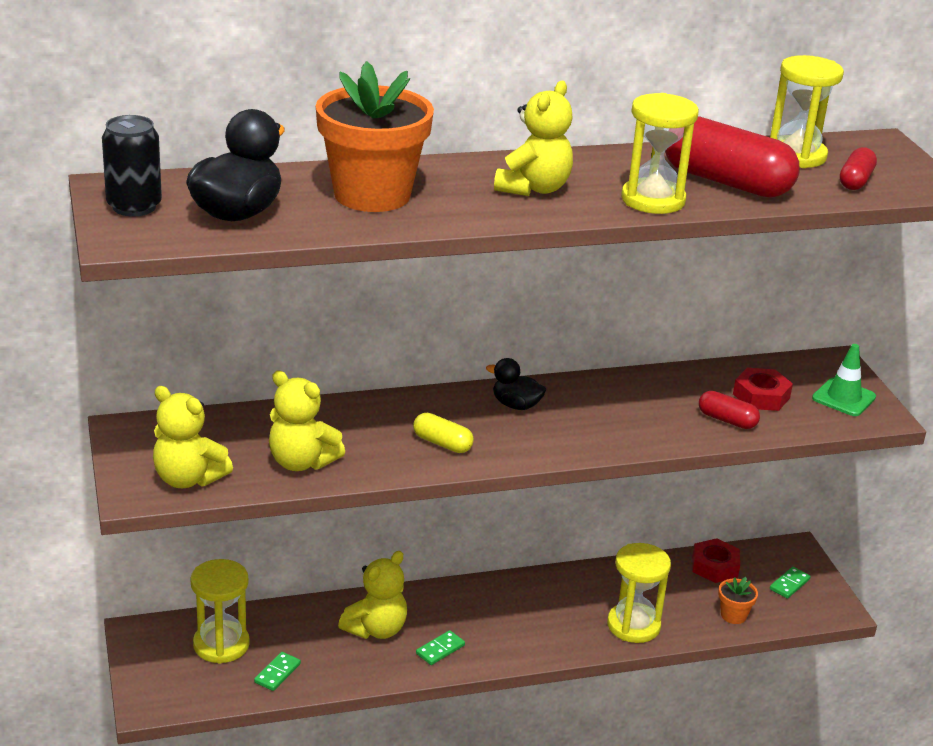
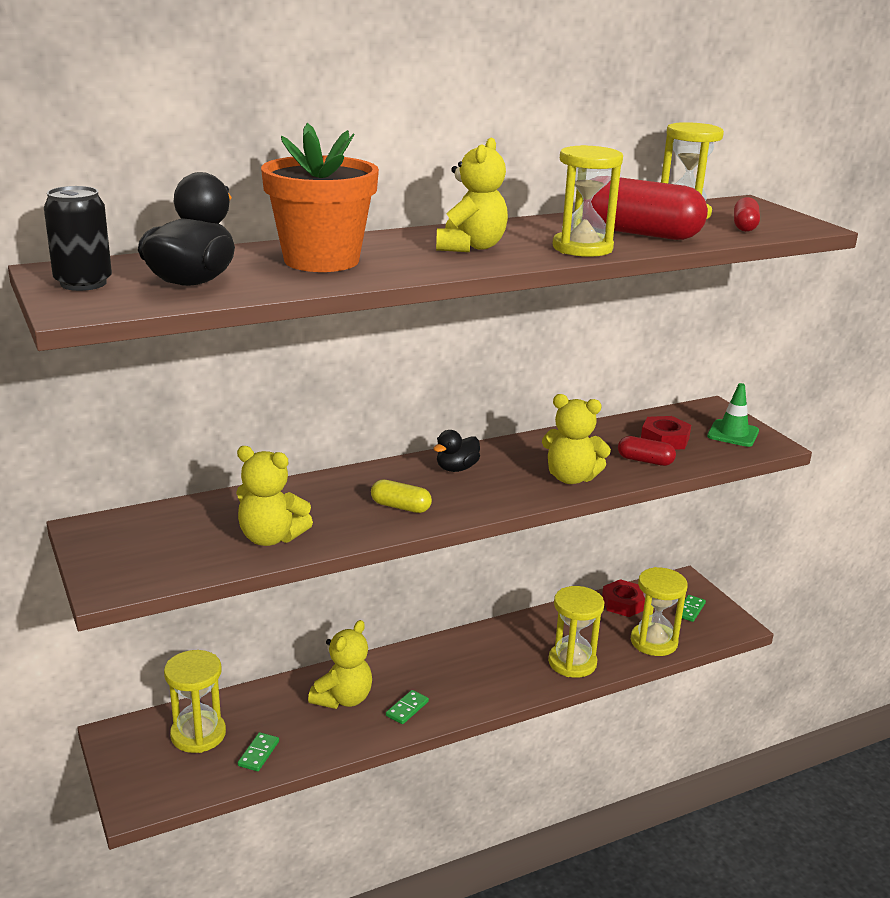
camera: 10 degrees left, 5 degrees down
yellow teddy bear [153,386,233,488] -> yellow teddy bear moved to [542,394,611,484]
black duck [486,358,546,410] -> black duck turned 60 degrees counterclockwise [433,430,480,472]
orange flower pot [718,577,758,624] -> yellow hourglass [631,567,688,656]

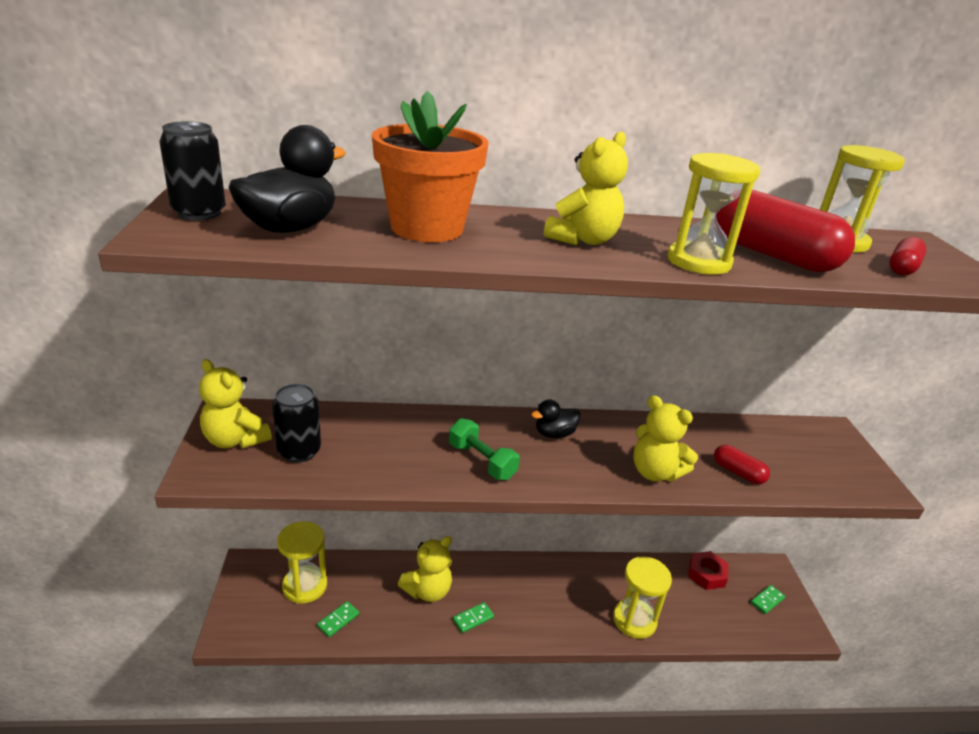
camera: 20 degrees right, 5 degrees up
yellow teddy bear [236,446,313,546] -> yellow teddy bear moved to [199,359,272,449]
yellow capsule [371,479,432,513] -> green dumbbell [449,419,520,480]
yellow hourglass [631,567,688,656] -> none
red nut [641,416,691,450] -> none
green traffic cone [707,383,759,447] -> none
none -> black can [272,384,321,463]

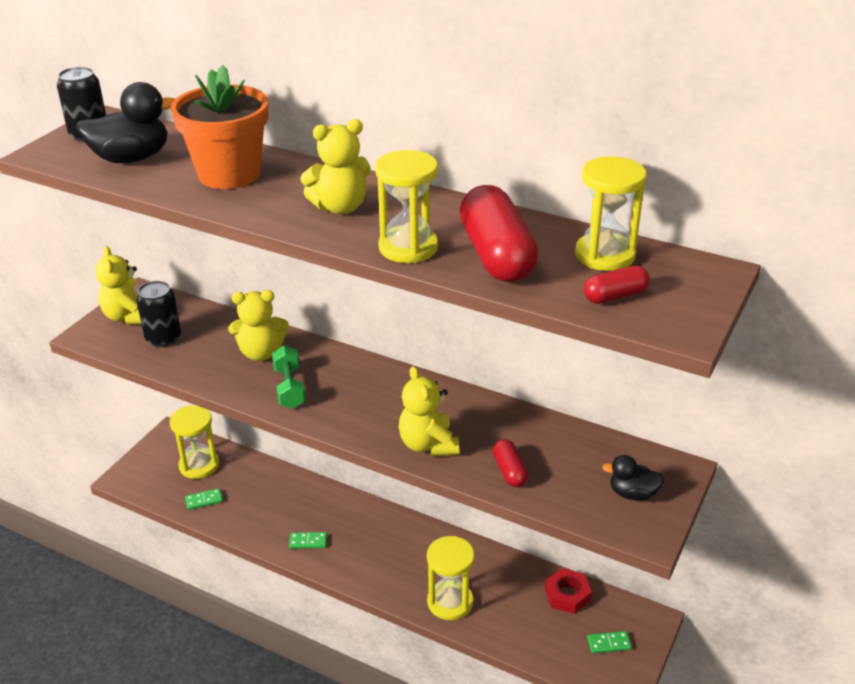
camera: 35 degrees right, 5 degrees up
yellow teddy bear [398,536,452,602] -> yellow teddy bear moved to [228,290,289,361]
black duck [531,399,581,438] -> black duck moved to [602,455,665,500]

